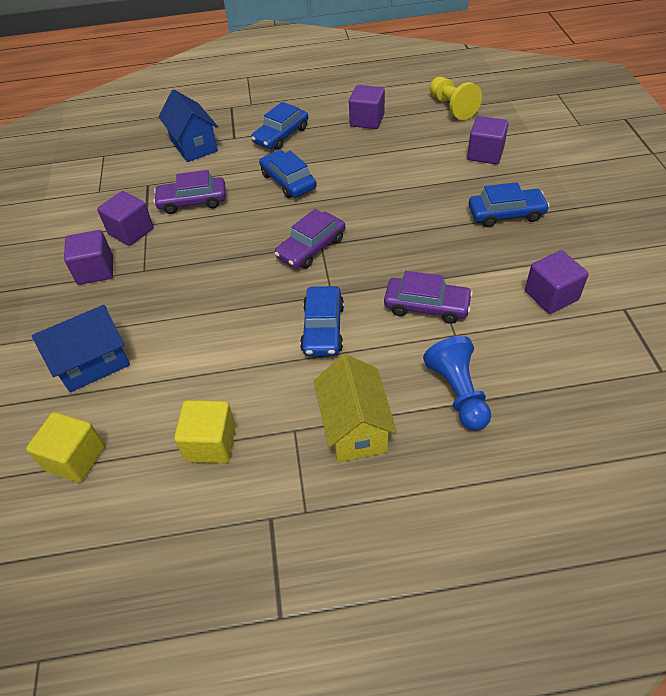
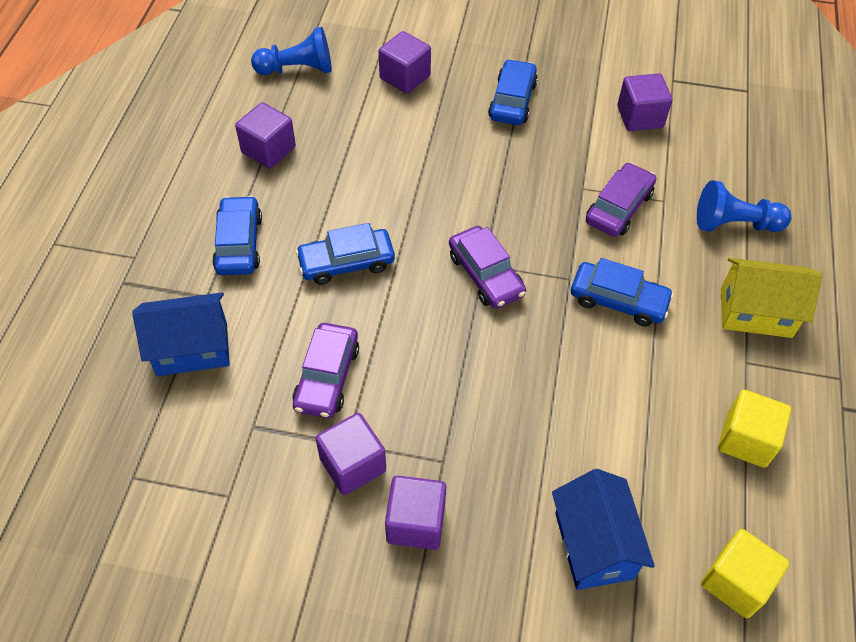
camera: 75 degrees left, 5 degrees up
blue car [251,102,308,150] -> blue car turned 150 degrees counterclockwise [212,196,262,275]
yellow pawn [430,77,482,120] -> blue pawn [251,27,332,75]

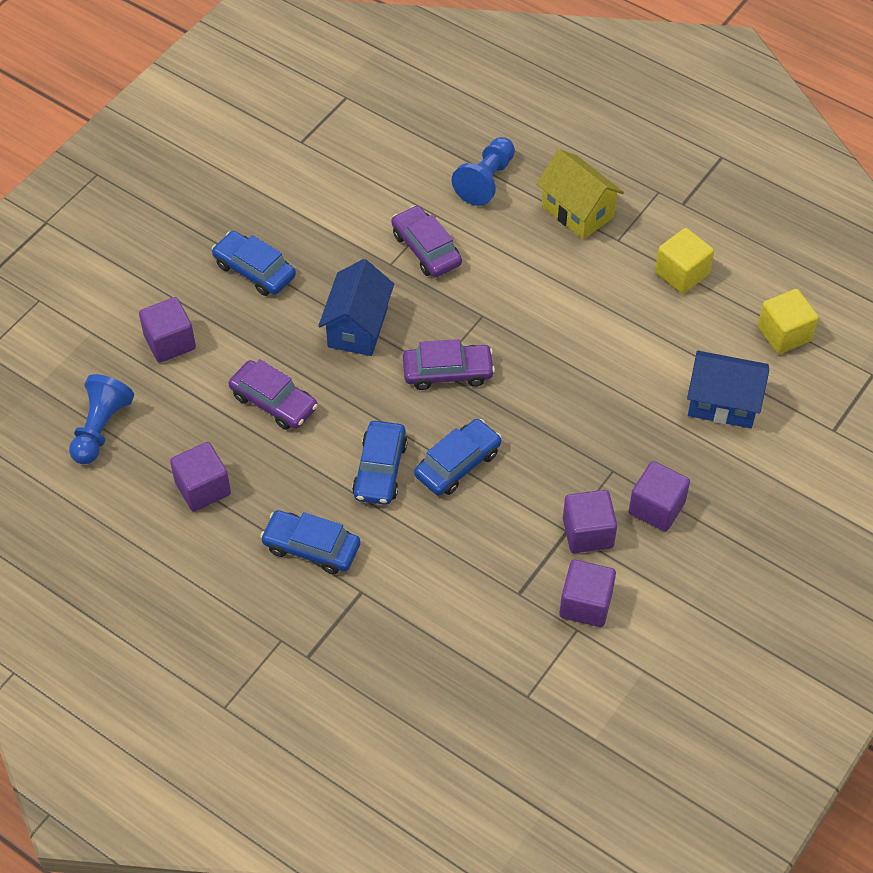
camera: 65 degrees left, 0 degrees up
blue house [132,292,230,376] -> blue house moved to [318,259,394,356]
purple car [292,323,359,418] -> purple car moved to [228,359,318,430]
blue car [571,258,674,327] -> blue car moved to [414,419,501,496]
purple cube [617,73,672,131] -> purple cube moved to [560,559,616,627]
yellow house [721,258,823,338] -> yellow house turned 75 degrees counterclockwise [536,149,624,240]

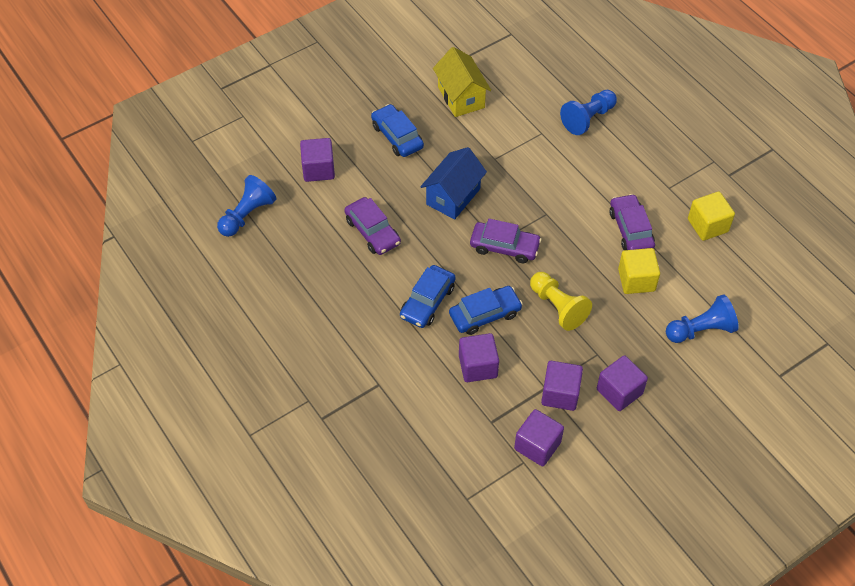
camera: 20 degrees right, 0 degrees up
purple cube [170,442,231,512] -> purple cube moved to [459,333,499,382]
blue car [260,510,360,574] -> none
purple car [391,205,462,277] -> purple car moved to [609,194,655,250]
yellow house [536,149,624,240] -> yellow house moved to [433,47,491,117]
blue house [687,351,769,428] -> blue pawn [666,294,739,343]
yellow cube [758,289,819,354] -> yellow cube moved to [618,248,660,294]
none -> yellow pawn [530,272,592,331]

